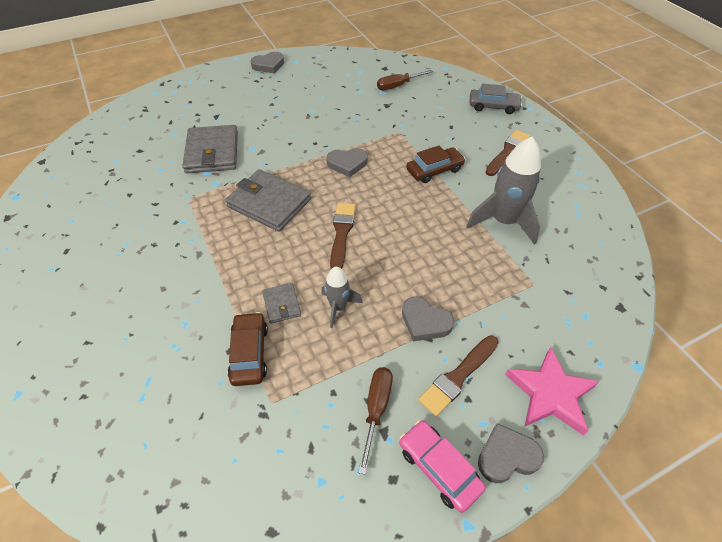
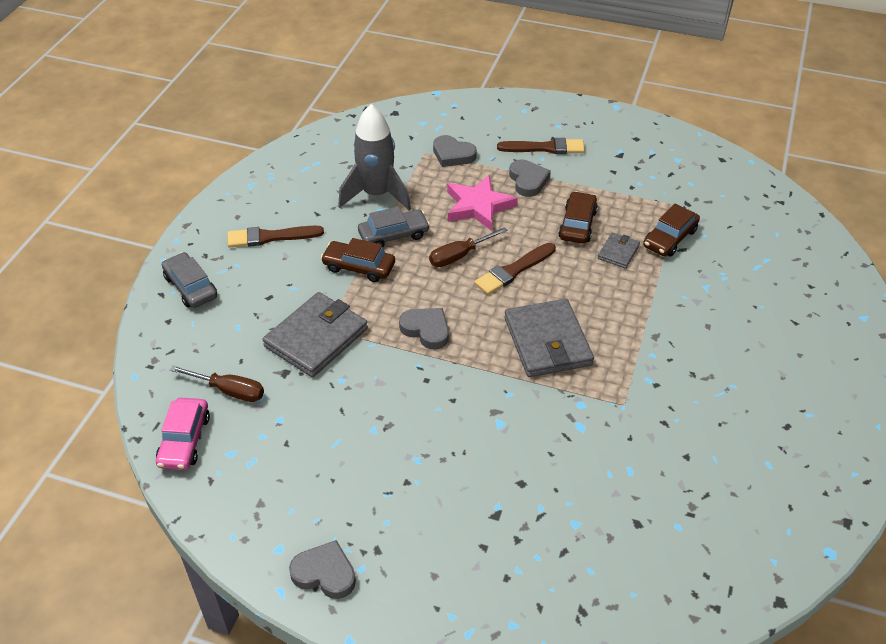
camera: 135 degrees left, 5 degrees down
grey wallet [182,125,238,173] -> grey wallet moved to [262,292,368,377]
grey rocket [321,267,363,328] -> brown car [558,191,598,244]
brown screwdriver [358,367,393,475] -> brown screwdriver moved to [429,227,508,267]
pink car [399,420,486,513] -> pink car moved to [156,398,210,470]
grey heart [478,423,544,483] -> grey heart moved to [433,135,477,167]
pink star [505,347,600,436] -> pink star moved to [447,175,518,231]
none -> grey car [358,206,430,247]

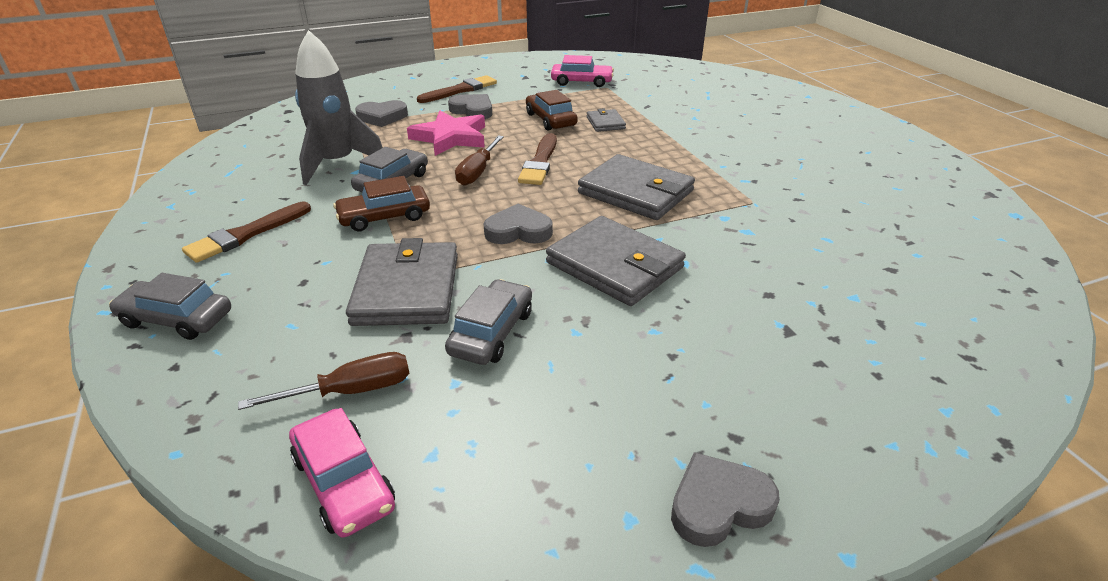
camera: 40 degrees left, 10 degrees down
brown car [643,204,700,256] -> none
none -> grey car [445,279,532,365]
none -> grey wallet [546,216,686,306]
none -> pink car [551,55,614,87]

